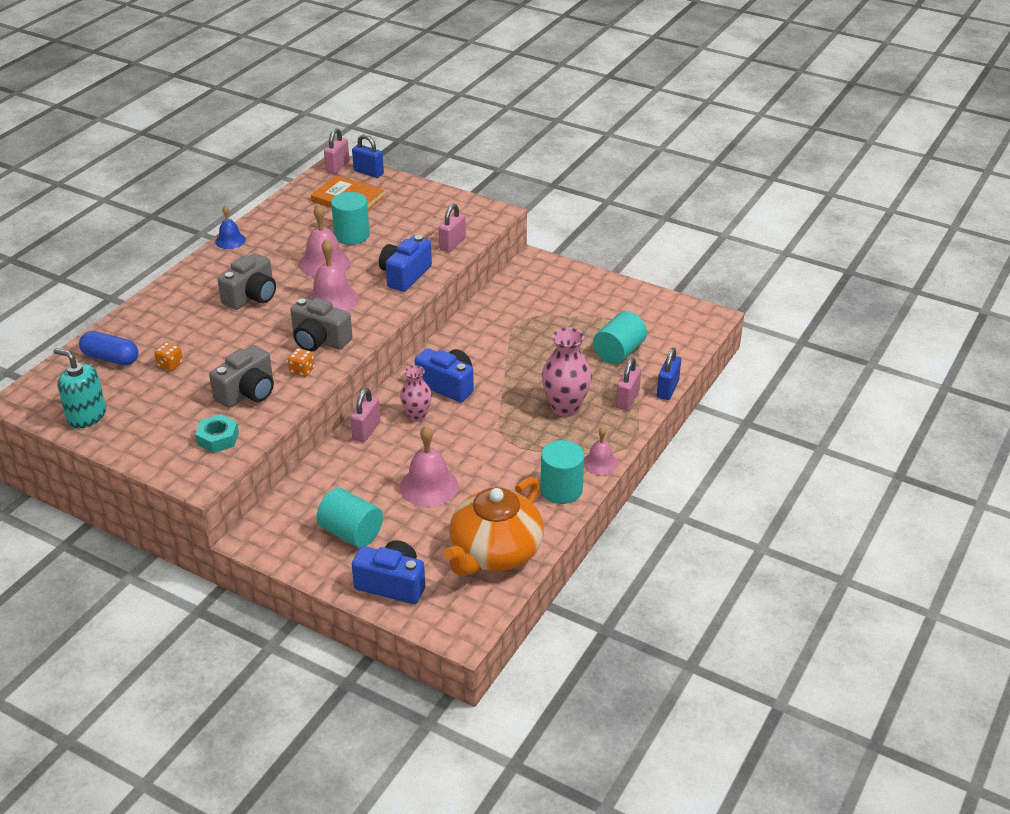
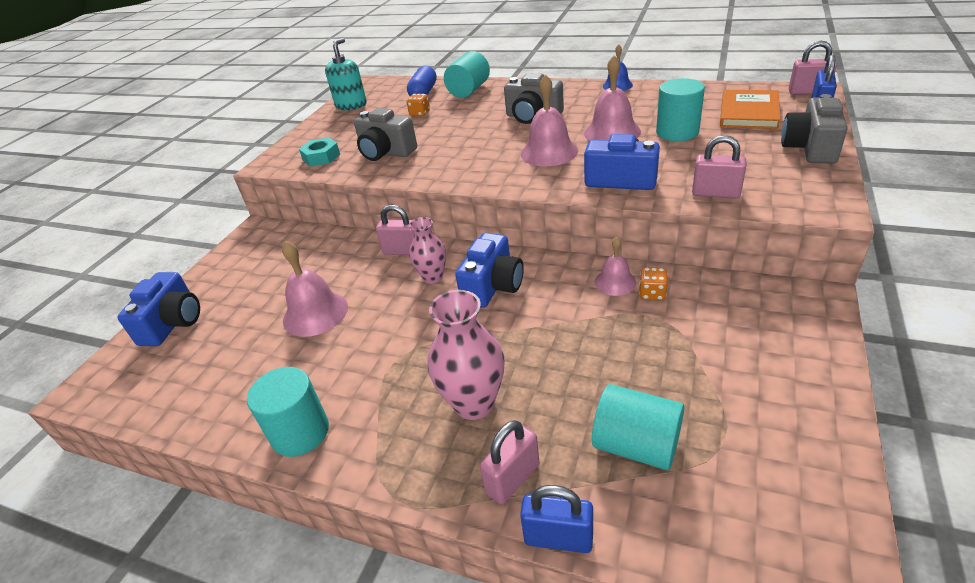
camera: 85 degrees right, 0 degrees up
orange dice [288,348,315,377] -> orange dice moved to [639,267,668,301]
grey camera [290,298,353,352] -> grey camera moved to [781,94,848,164]
turquoise cylinder [316,488,383,548] -> turquoise cylinder moved to [444,51,490,98]
orange teapot [444,477,544,576] -> none
pink bell [584,427,618,475] -> pink bell moved to [594,237,636,296]
pink padlock [616,358,641,411] -> pink padlock turned 60 degrees counterclockwise [480,420,540,504]

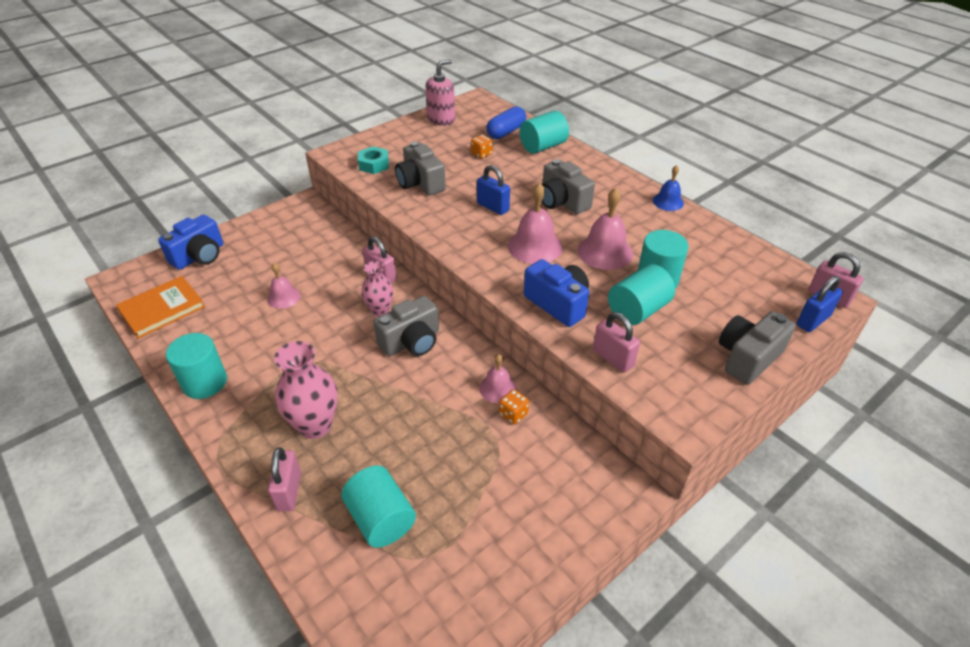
camera: 25 degrees right, 5 degrees up
pink bell [282,241,348,337] -> pink bell [267,263,301,309], size x0.61
turquoise soap dispenser [325,38,367,111] -> pink soap dispenser [425,59,455,126]
blue camera [455,232,524,308] -> grey camera [373,296,439,356]
pink padlock [480,420,540,504] -> pink padlock turned 75 degrees counterclockwise [268,448,301,511]
blue padlock [520,485,593,553] -> blue padlock moved to [477,165,510,215]
orange book [720,90,781,129] -> orange book moved to [116,276,205,338]
none -> turquoise cylinder [608,264,675,325]

